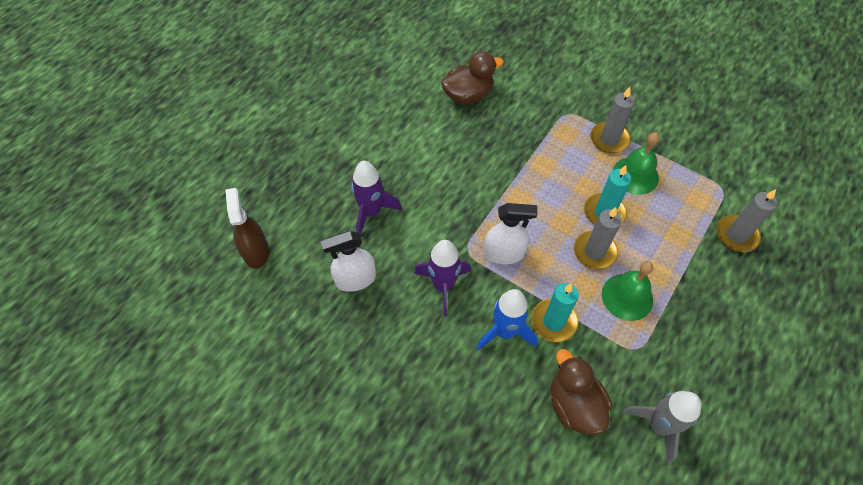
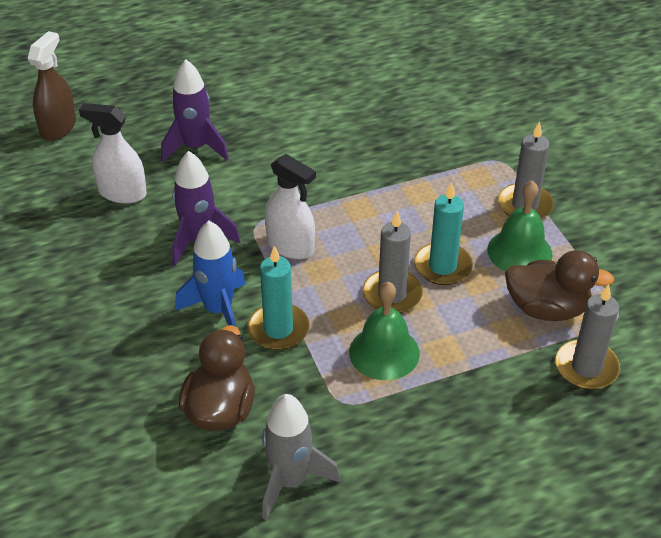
camera: 35 degrees right, 15 degrees down
brown duck [441,51,504,104] -> brown duck moved to [505,250,615,321]

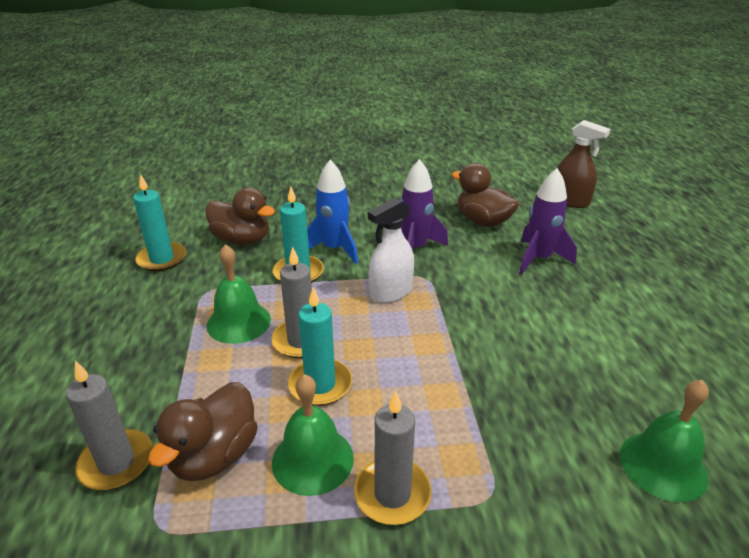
camera: 105 degrees right, 10 degrees down
white spray bottle [79,103,147,204] -> brown duck [452,163,519,227]
grey rocket [262,394,340,520] -> turquoise candle [133,174,186,271]
none -> green bell [620,380,709,502]

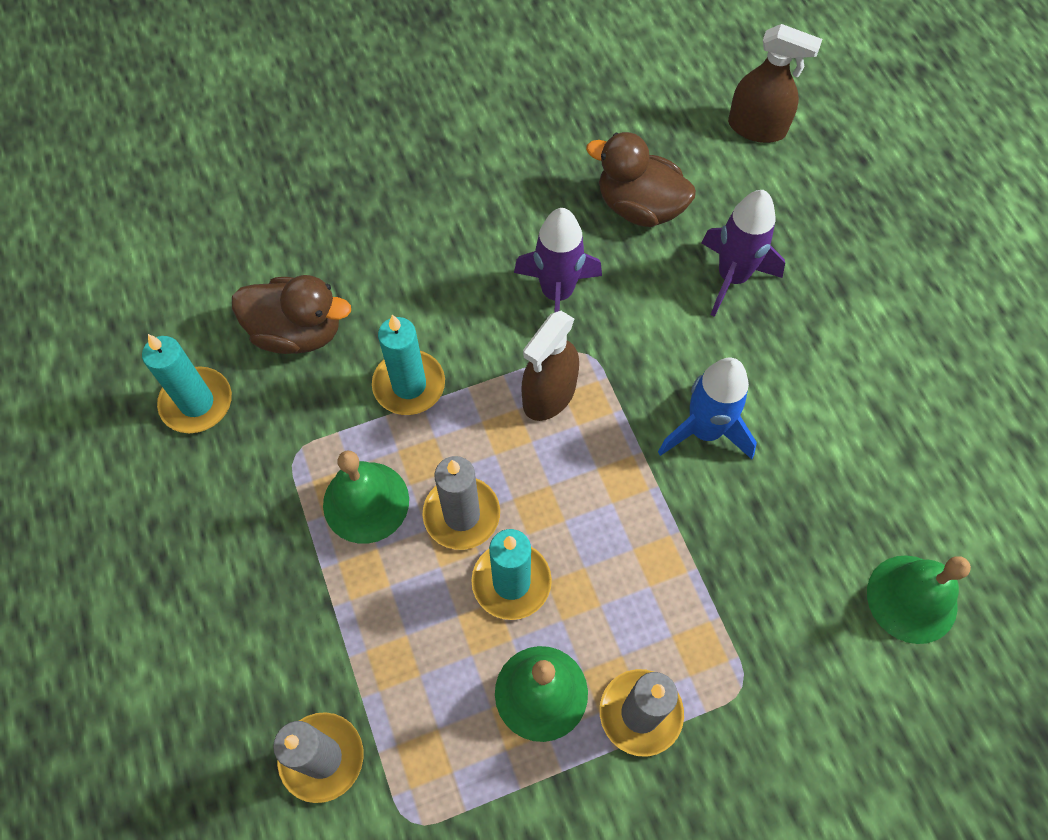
camera: 15 degrees left, 30 degrees up
brown duck [148,382,258,481] -> none
blue rocket [307,160,358,264] -> blue rocket moved to [658,358,757,459]
white spray bottle [368,198,414,303] -> brown spray bottle [522,311,579,421]

